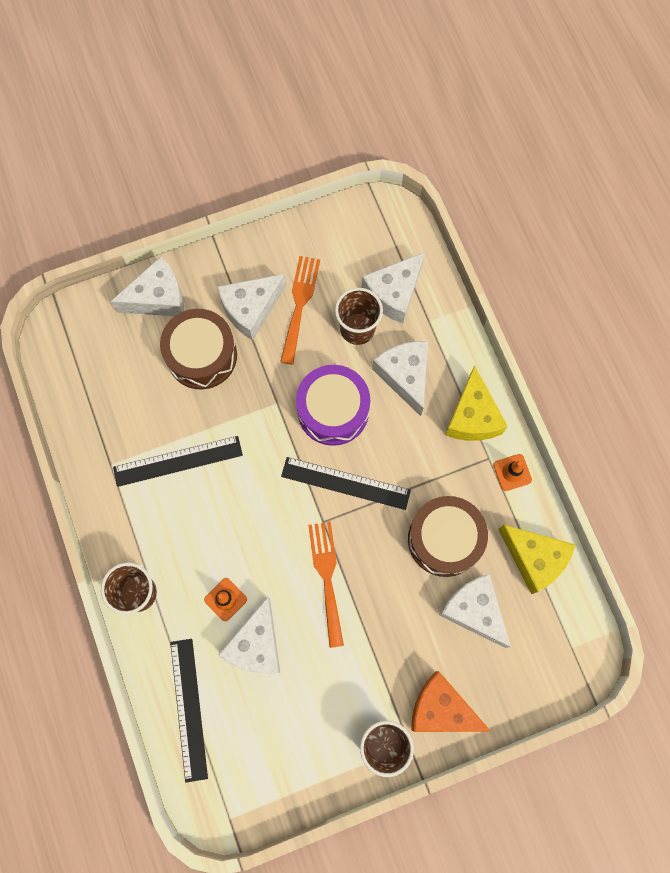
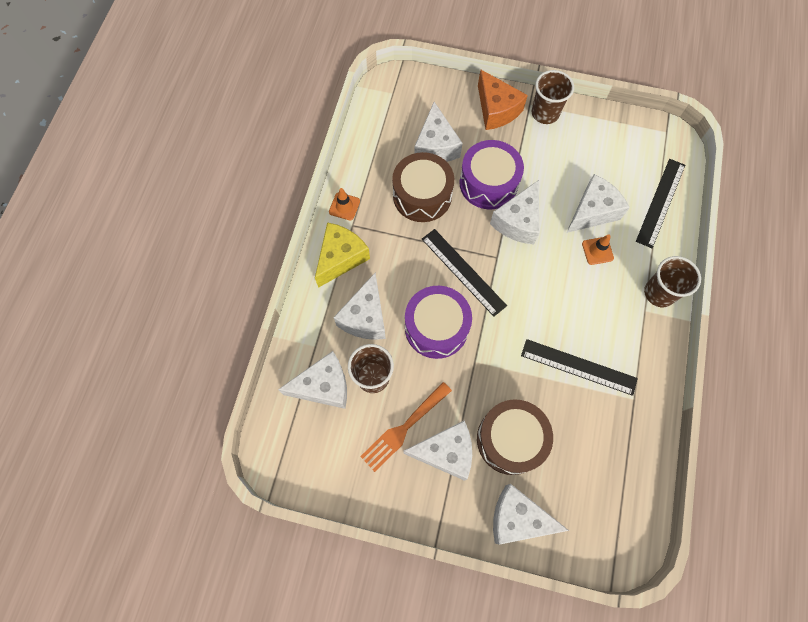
camera: 145 degrees left, 5 degrees down
orange fork [308,522,344,648] -> white cheese [490,180,539,245]
yellow cheese [498,525,576,594] -> none
none -> purple drum [459,140,524,210]

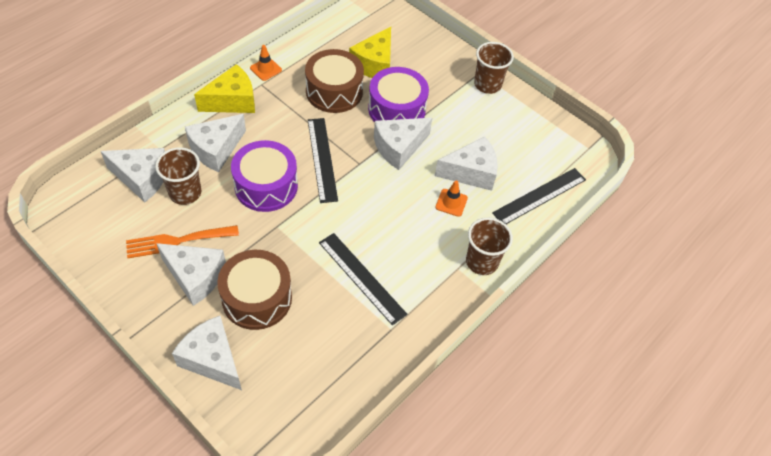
camera: 25 degrees right, 15 degrees down
white cheese [414,102,462,162] -> yellow cheese [349,27,391,78]
orange cheese [478,70,528,130] -> none

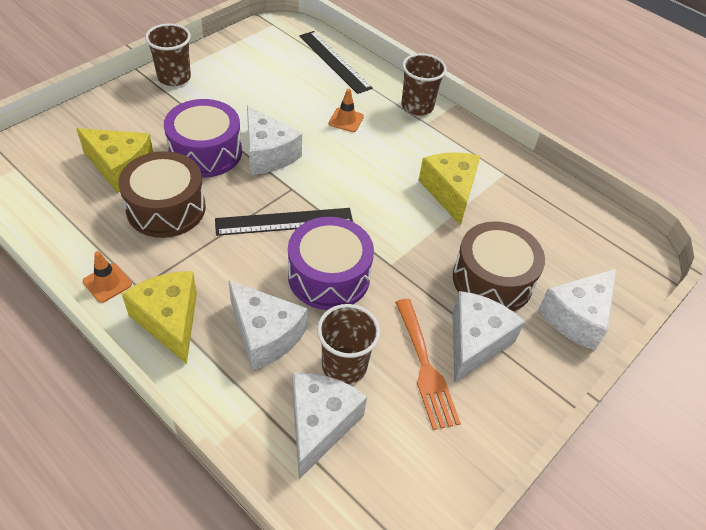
camera: 90 degrees left, 5 degrees down
black ruler [319,233,408,325] -> yellow cheese [418,152,480,226]
white cheese [435,136,498,191] -> none

